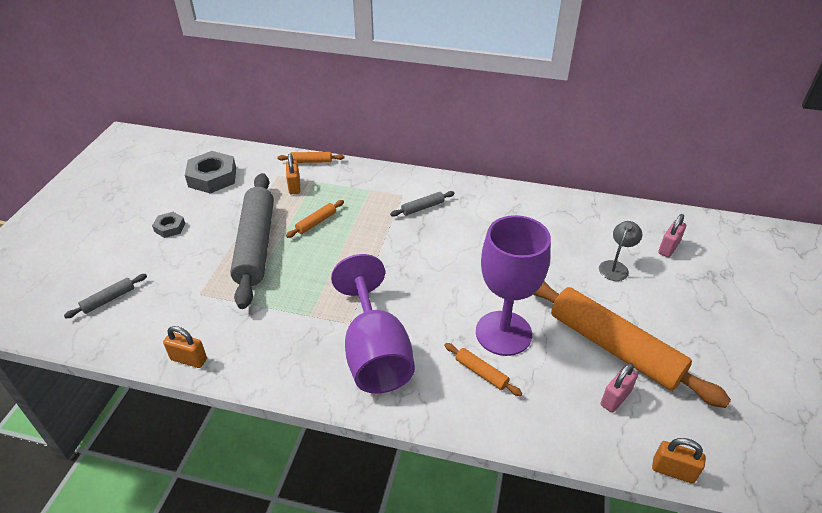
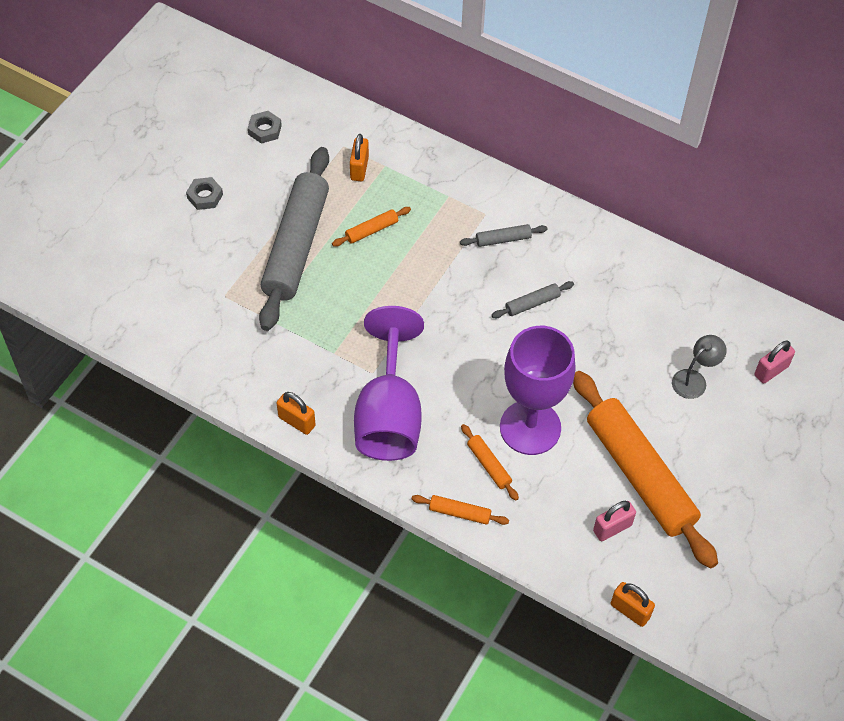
camera: 15 degrees right, 15 degrees up
grey rolling pin [64,274,147,318] -> grey rolling pin moved to [492,281,574,318]
orange padlock [163,326,207,368] -> orange padlock moved to [277,392,316,435]
grey nut [185,151,236,193] -> grey nut [248,111,282,144], size x0.54
orange rolling pin [277,152,344,163] -> orange rolling pin moved to [412,495,509,525]

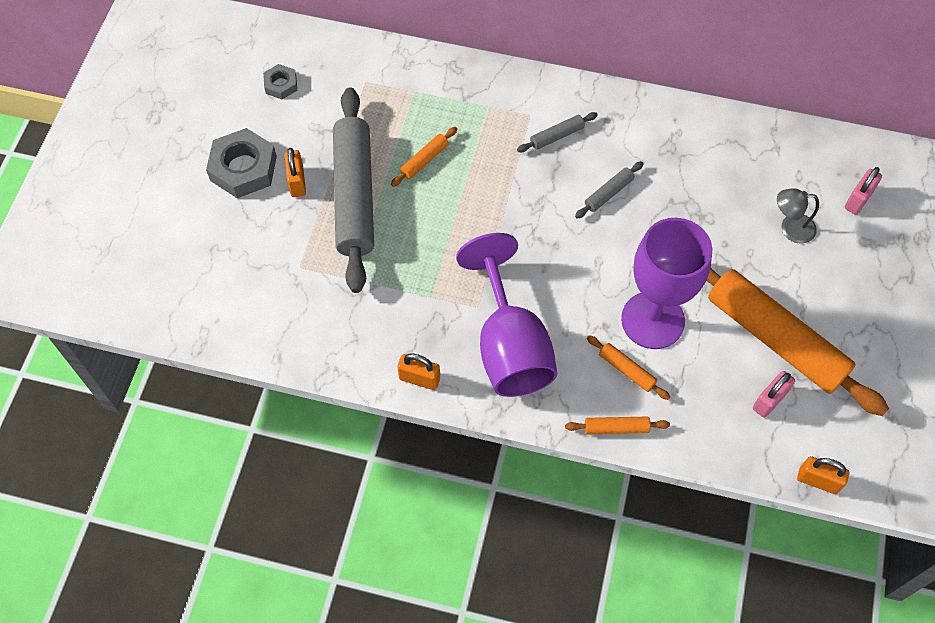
camera: 15 degrees left, 5 degrees up
grey nut [186,177,223,210] -> grey nut [206,128,277,198], size x1.86
orange padlock [350,134,369,181] -> orange padlock moved to [284,148,306,197]
grey lamp [672,335,727,399] -> grey lamp turned 120 degrees counterclockwise [777,188,819,244]

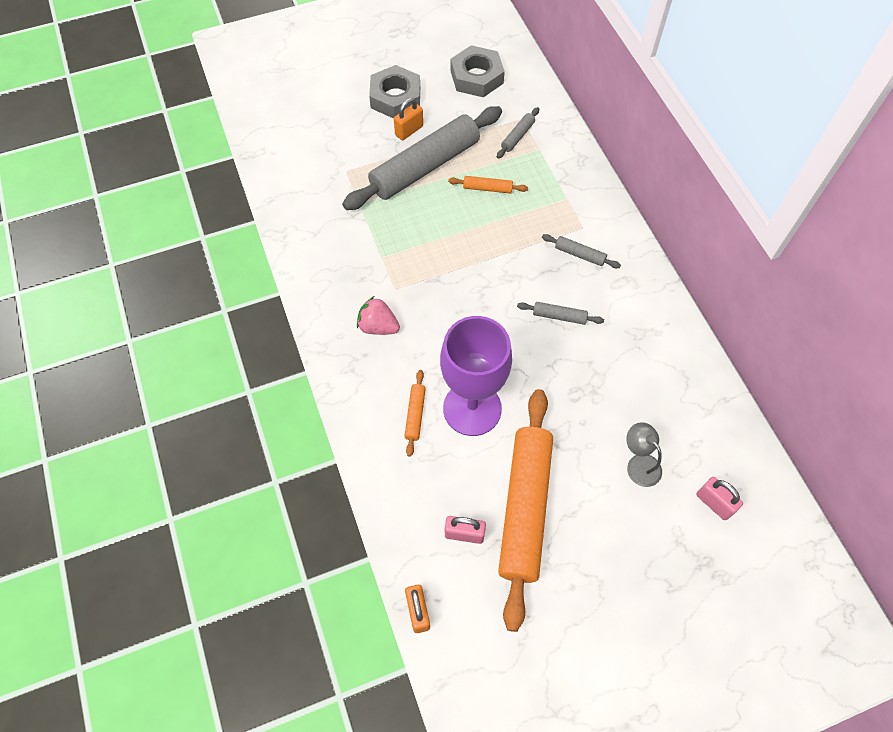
camera: 55 degrees right, 0 degrees up
grey nut [263,64,297,99] -> grey nut [451,45,505,97], size x1.86
orange padlock [397,354,440,390] -> none
purple goblet [456,233,557,397] -> pink strawberry [357,296,400,335]
orange rolling pin [565,417,670,434] -> none
pink padlock [845,167,882,215] -> pink padlock turned 45 degrees clockwise [696,477,743,520]
none -> grey rolling pin [497,107,539,159]

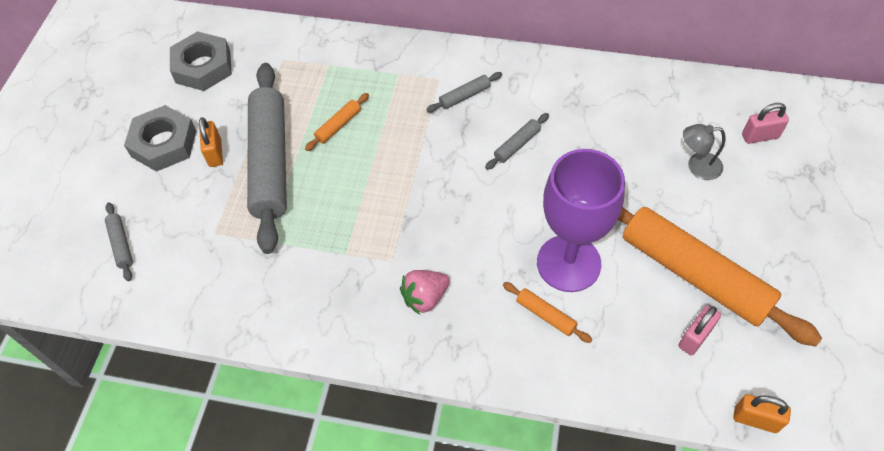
camera: 55 degrees left, 5 degrees down
grey rolling pin [497,107,539,159] -> grey rolling pin moved to [105,203,133,281]

